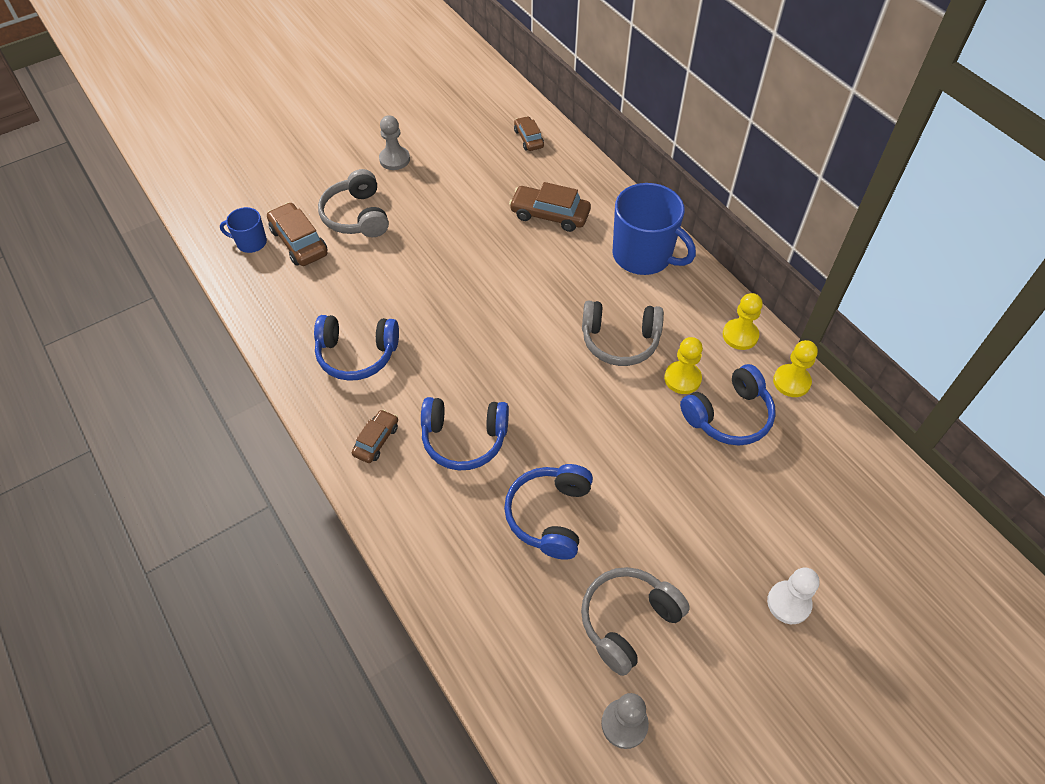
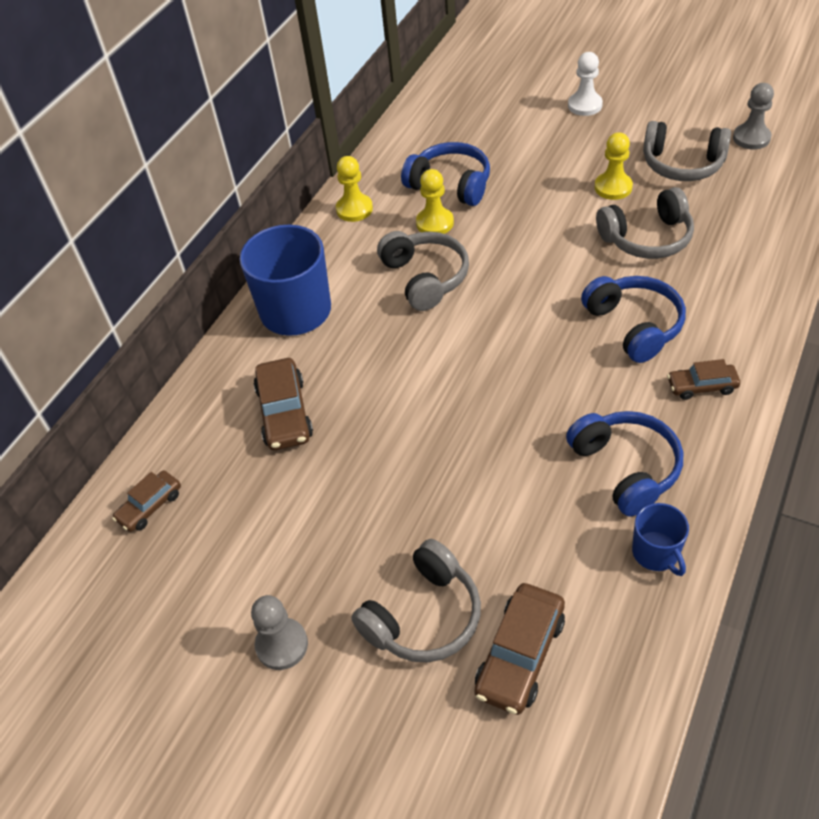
camera: 115 degrees left, 5 degrees down
blue mug [220,207,267,253] -> blue mug moved to [632,503,689,576]
blue headphones [504,464,593,560] -> grey headphones [596,187,694,259]
yellow pawn [773,340,818,397] -> yellow pawn moved to [595,132,633,200]

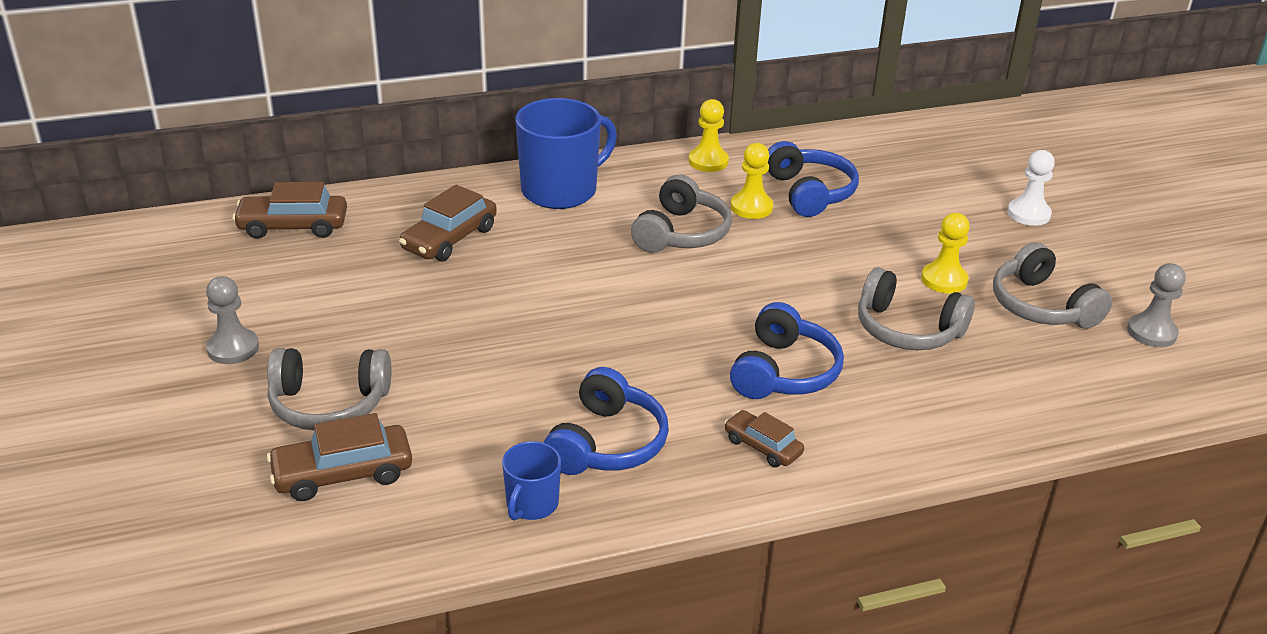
camera: 40 degrees right, 15 degrees down
brown car [112,470,181,532] -> brown car [232,182,347,239], size x1.62

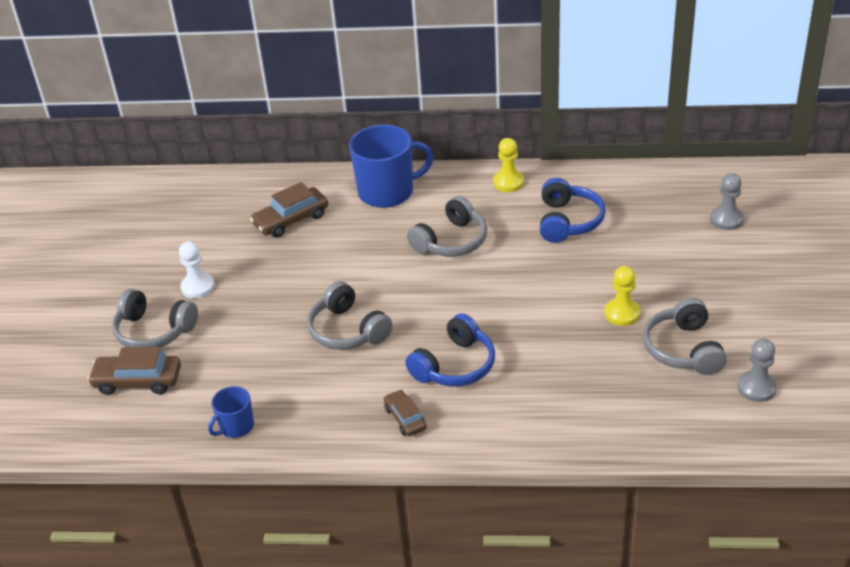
camera: 25 degrees right, 5 degrees up
grey pawn [206,276,259,364] -> grey pawn moved to [710,173,744,230]
brown car [232,182,347,239] -> none
blue headphones [543,367,669,475] -> none
yellow pawn [731,143,773,219] -> none
grey headphones [858,267,975,350] -> grey headphones moved to [307,281,393,350]
white pawn [1007,150,1055,226] -> white pawn moved to [179,241,215,298]

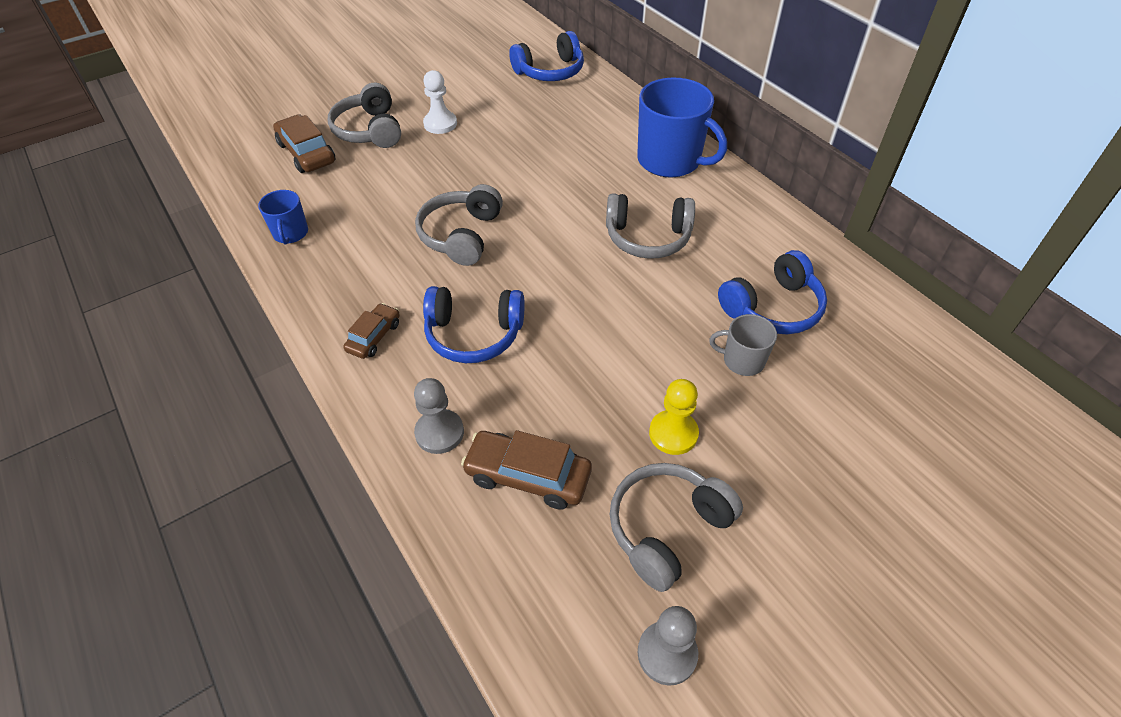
camera: 50 degrees right, 10 degrees up
blue mug [208,386,254,438] -> blue mug turned 105 degrees counterclockwise [258,190,308,245]
brown car [250,182,328,238] -> brown car moved to [461,430,592,510]
yellow pawn [493,138,524,192] -> none
grey pawn [710,173,744,230] -> grey pawn moved to [414,378,464,454]
none -> blue headphones [509,31,584,81]
none -> grey mug [709,314,777,376]

